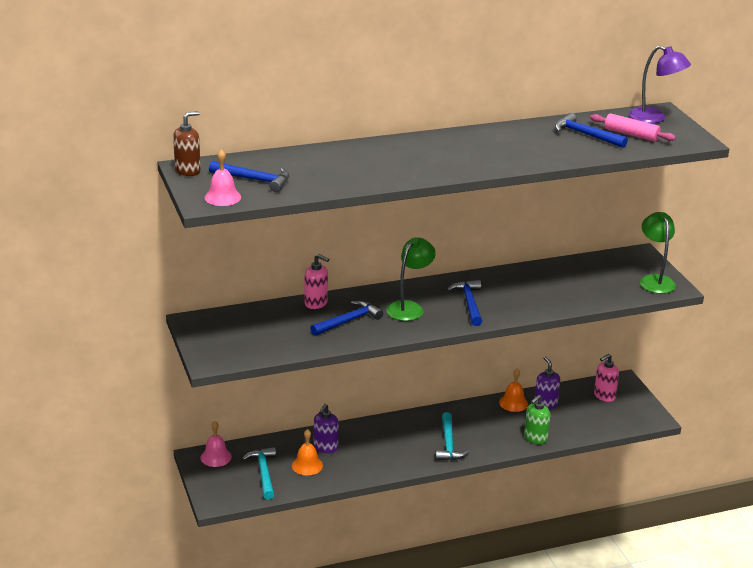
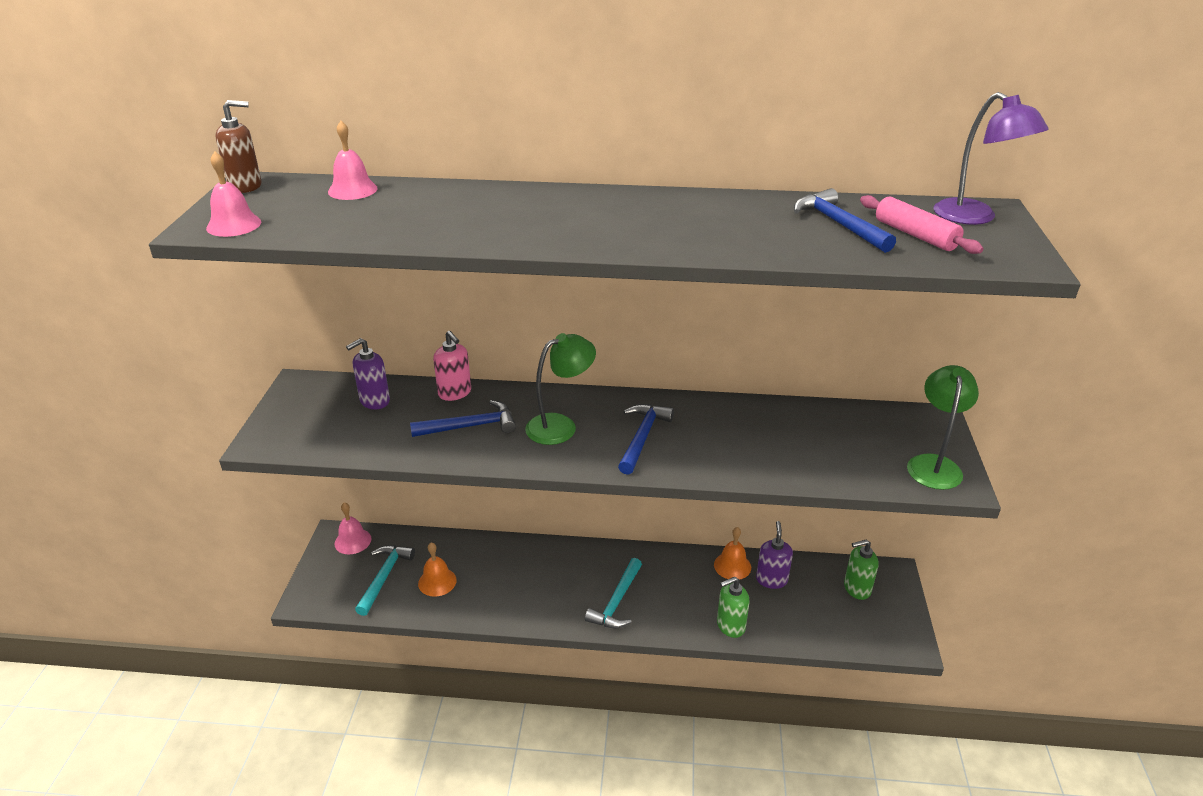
camera: 25 degrees right, 5 degrees up
blue hammer [209,161,289,192] -> none
purple soap dispenser [313,404,339,453] -> purple soap dispenser moved to [346,338,390,409]
pink soap dispenser [594,354,619,402] -> green soap dispenser [844,539,879,600]
none -> pink bell [328,121,378,200]

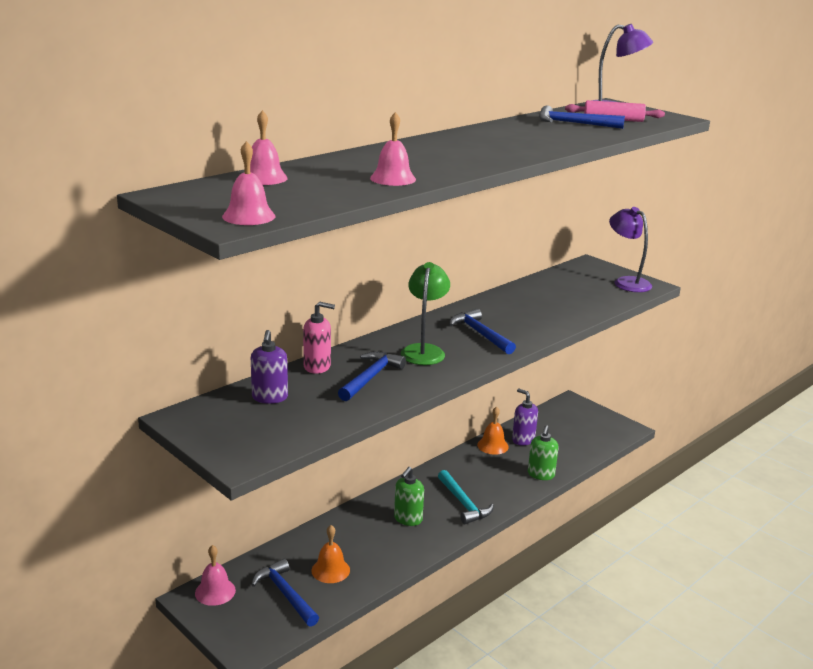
camera: 50 degrees left, 10 degrees down
brown soap dispenser [215,100,262,193] -> none
turquoise hammer [355,545,415,616] -> blue hammer [252,559,319,627]
green soap dispenser [844,539,879,600] -> green soap dispenser moved to [394,467,424,526]
green lamp [907,365,979,490] -> purple lamp [609,207,652,292]
none -> pink bell [370,112,416,186]

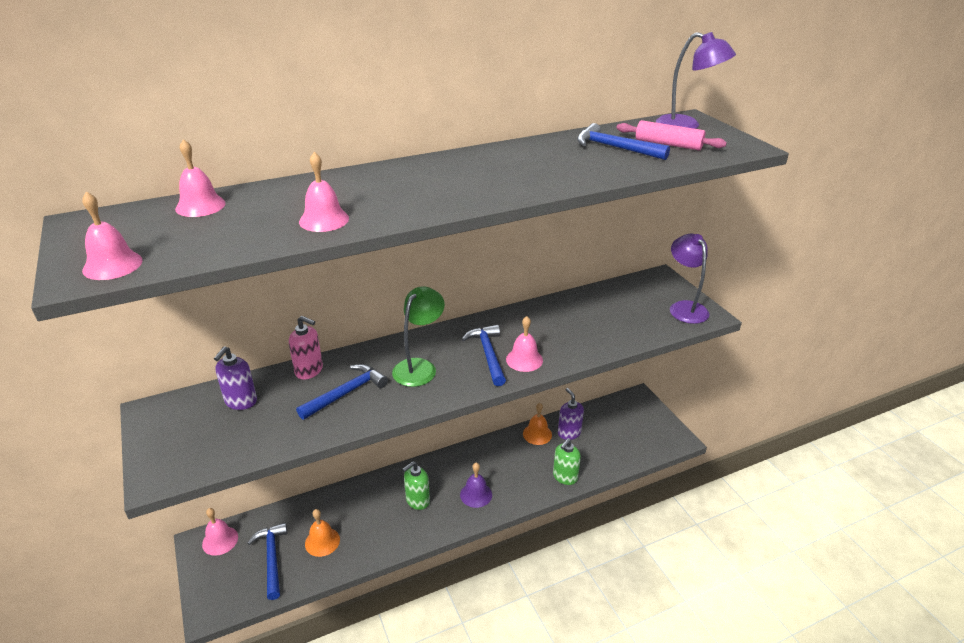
camera: 20 degrees right, 10 degrees up
turquoise hammer [438,470,494,524] -> purple bell [460,463,492,508]
none -> pink bell [506,316,543,372]

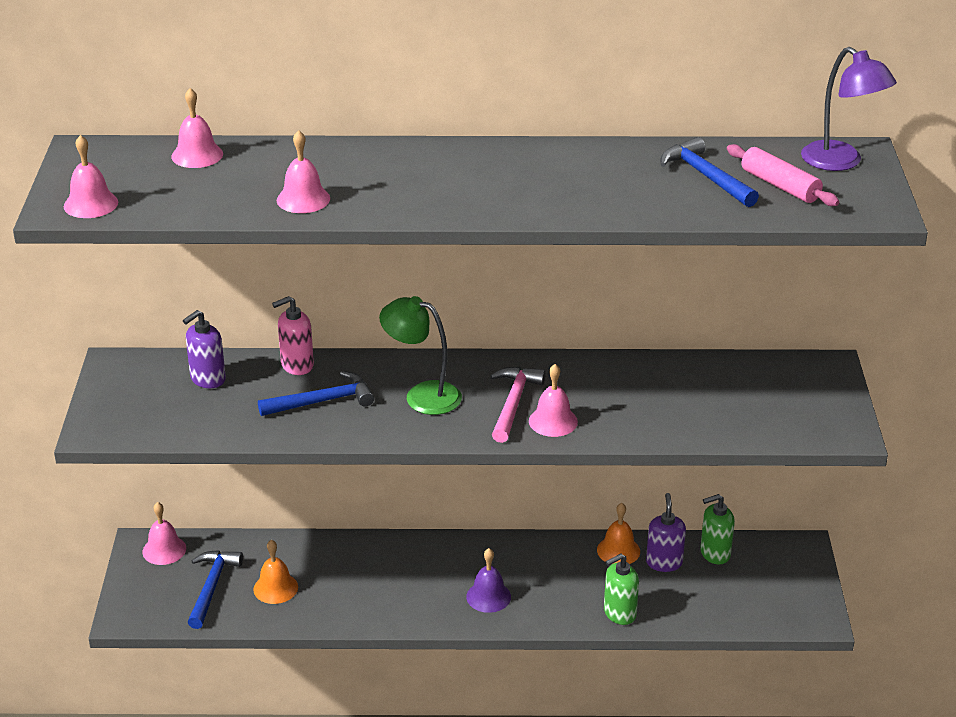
camera: 25 degrees right, 0 degrees up
pink soap dispenser [289,316,323,379] -> pink soap dispenser turned 105 degrees clockwise [272,296,314,375]
green lamp [392,286,445,387] -> green lamp turned 120 degrees counterclockwise [379,296,462,415]
green soap dispenser [402,461,430,510] -> green soap dispenser moved to [700,494,735,564]
blue hammer [461,325,506,386] -> pink hammer [490,367,546,443]
purple lamp [670,234,709,324] -> none

